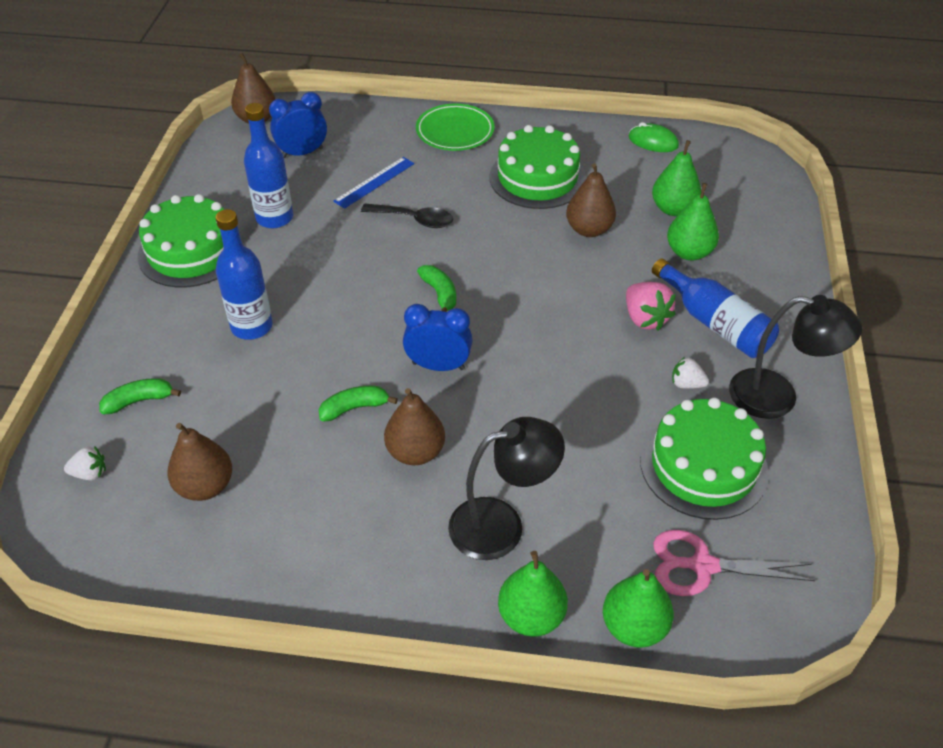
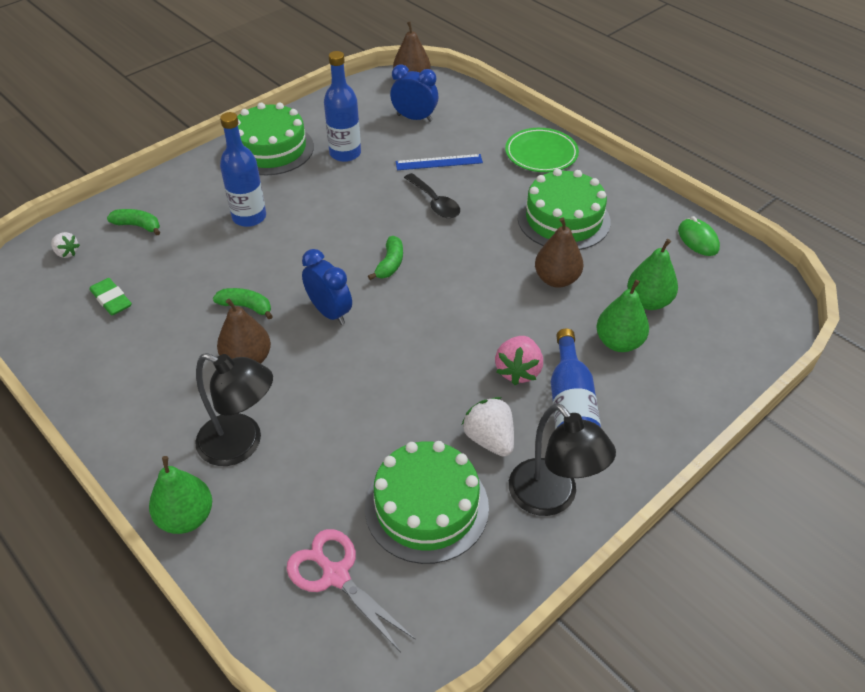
camera: 40 degrees right, 0 degrees up
brown pear [167,423,232,501] -> green eraser [90,278,132,316]
green pear [603,569,674,648] -> none
white strawberry [672,357,709,389] -> white strawberry [462,397,514,457], size x1.64

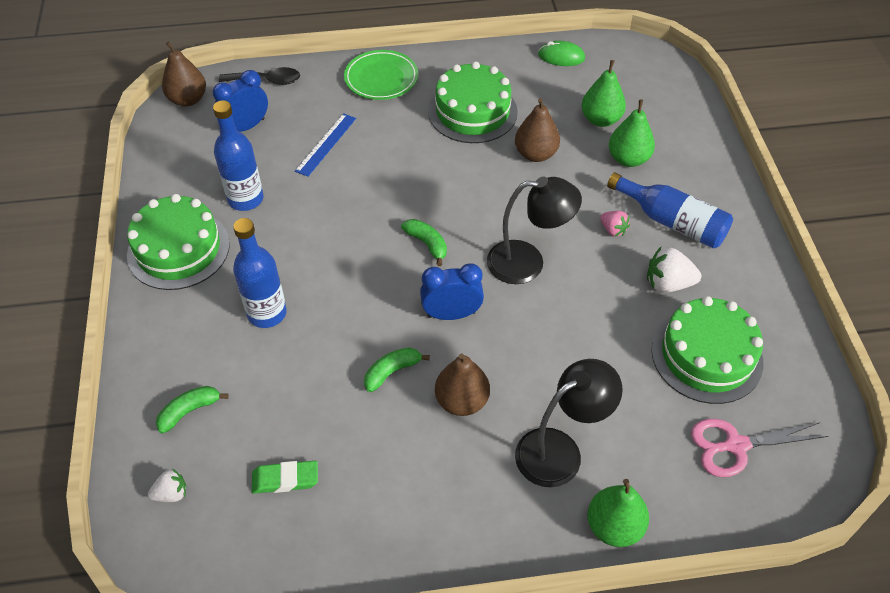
camera: 55 degrees left, 5 degrees up
black spoon [404,173,460,218] -> black spoon moved to [218,67,300,85]
pink strawberry [495,336,543,385] -> pink strawberry [600,211,630,237], size x0.61
black lamp [509,403,616,516] -> black lamp moved to [487,177,582,284]

